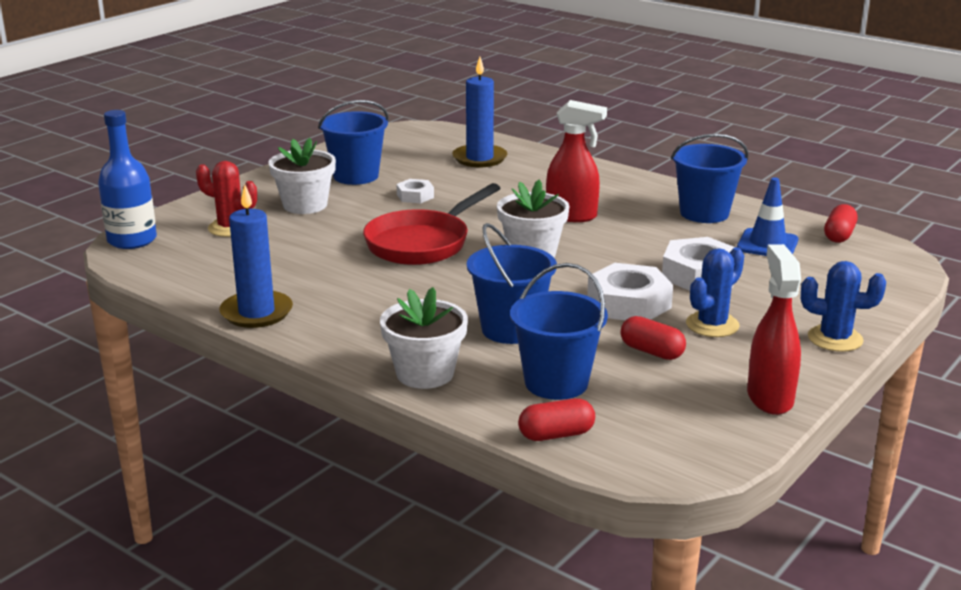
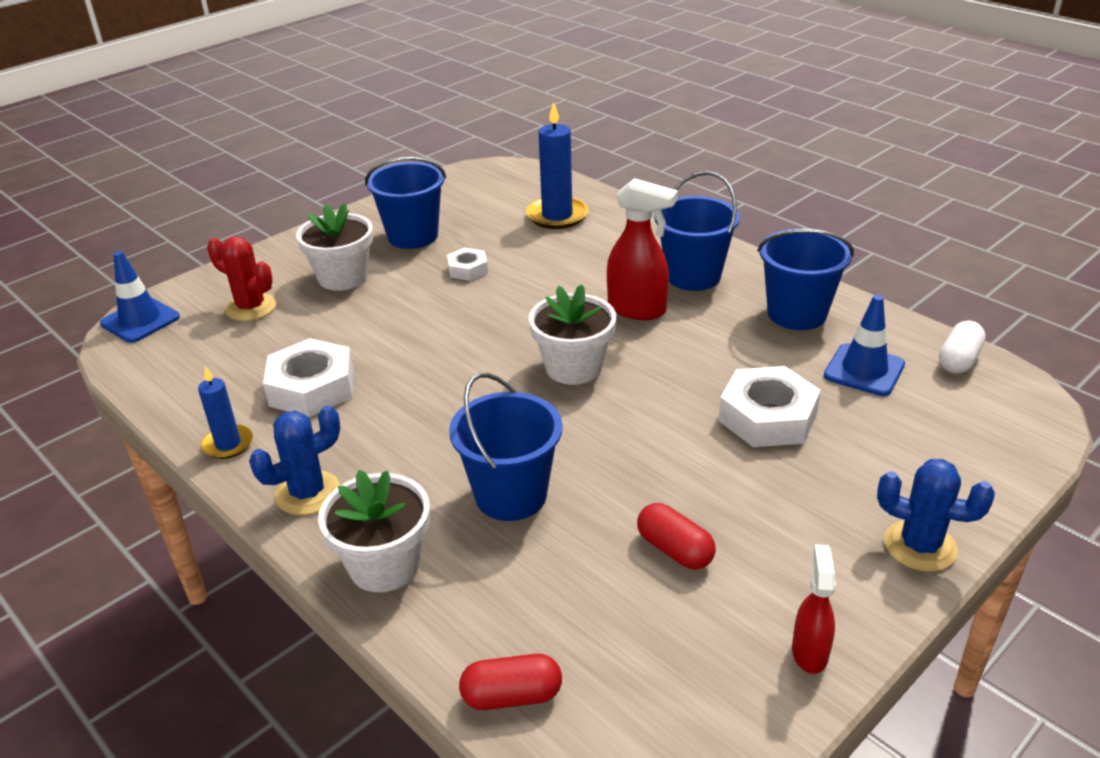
camera: 10 degrees right, 10 degrees up
blue bottle [98,110,157,249] -> blue traffic cone [100,251,180,343]
blue candle [219,185,293,328] -> blue candle [198,366,253,459], size x0.60
red pan [363,183,500,265] -> none
blue bucket [510,263,608,400] -> blue bucket moved to [654,171,740,291]
white nut [587,263,673,320] -> white nut moved to [263,338,354,417]
blue cactus [686,247,744,337] -> blue cactus moved to [249,405,340,515]
red spray bottle [747,244,801,415] -> red spray bottle [792,545,836,674], size x0.61
red capsule [824,204,857,243] -> white capsule [939,321,986,374]

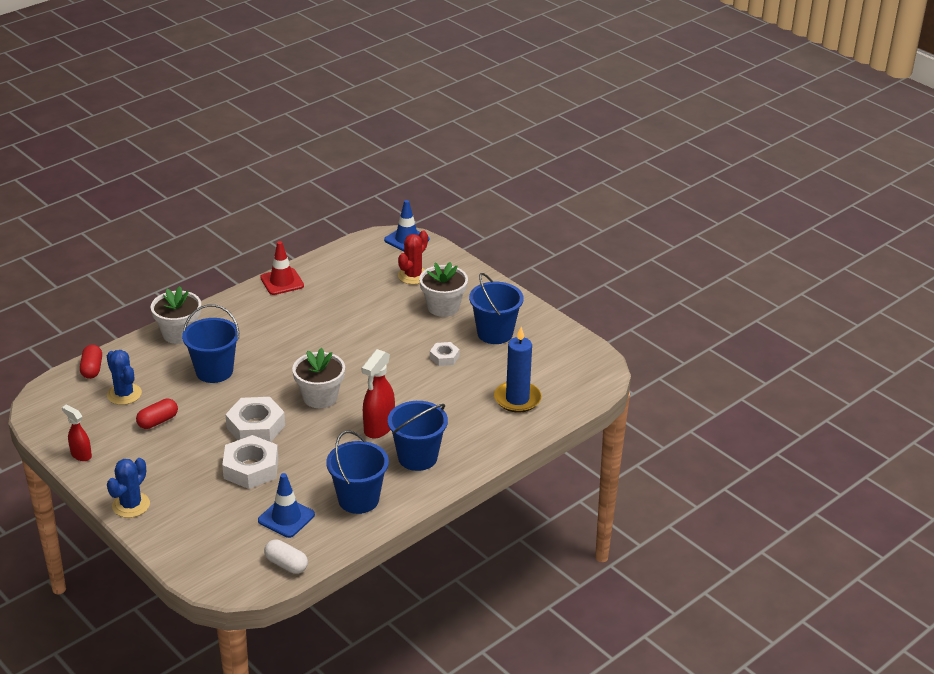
camera: 90 degrees right, 0 degrees up
blue candle [198,366,253,459] -> red traffic cone [260,241,304,295]
blue cactus [249,405,340,515] -> blue cactus moved to [107,350,142,405]
white nut [263,338,354,417] -> white nut moved to [225,397,285,442]
red spray bottle [792,545,836,674] -> red spray bottle turned 150 degrees counterclockwise [62,404,92,461]

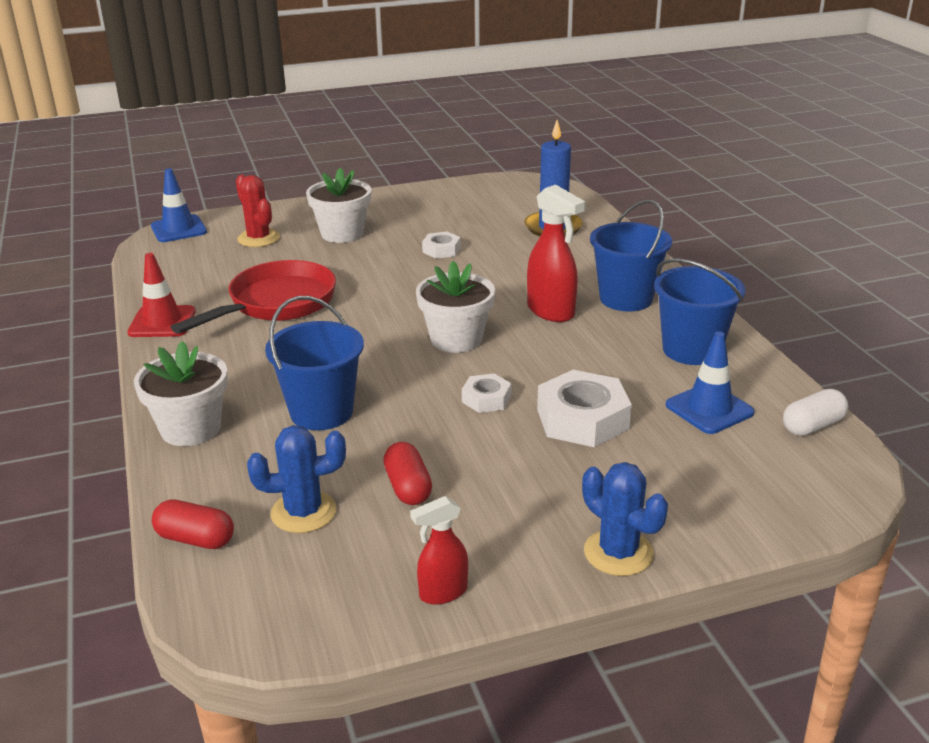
camera: 65 degrees left, 5 degrees down
white nut [225,397,285,442] -> white nut [462,373,512,413], size x0.55
blue bucket [469,273,524,344] -> none
none -> red pan [171,260,336,334]

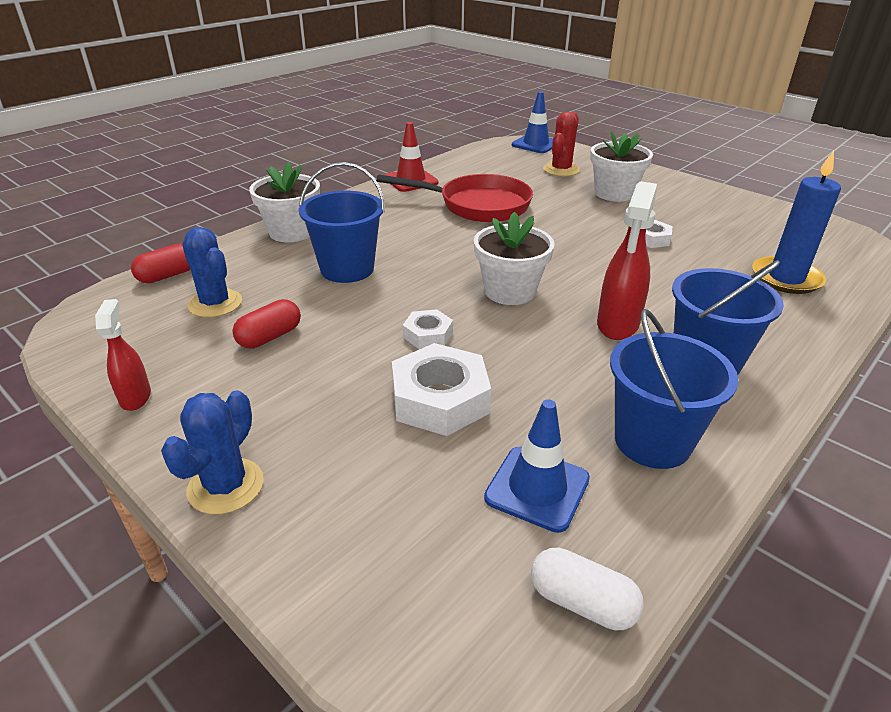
camera: 60 degrees right, 5 degrees up
red capsule [152,499,234,549] -> red capsule turned 60 degrees clockwise [131,243,191,283]
red spray bottle [410,496,468,605] -> red spray bottle turned 45 degrees clockwise [95,299,151,411]

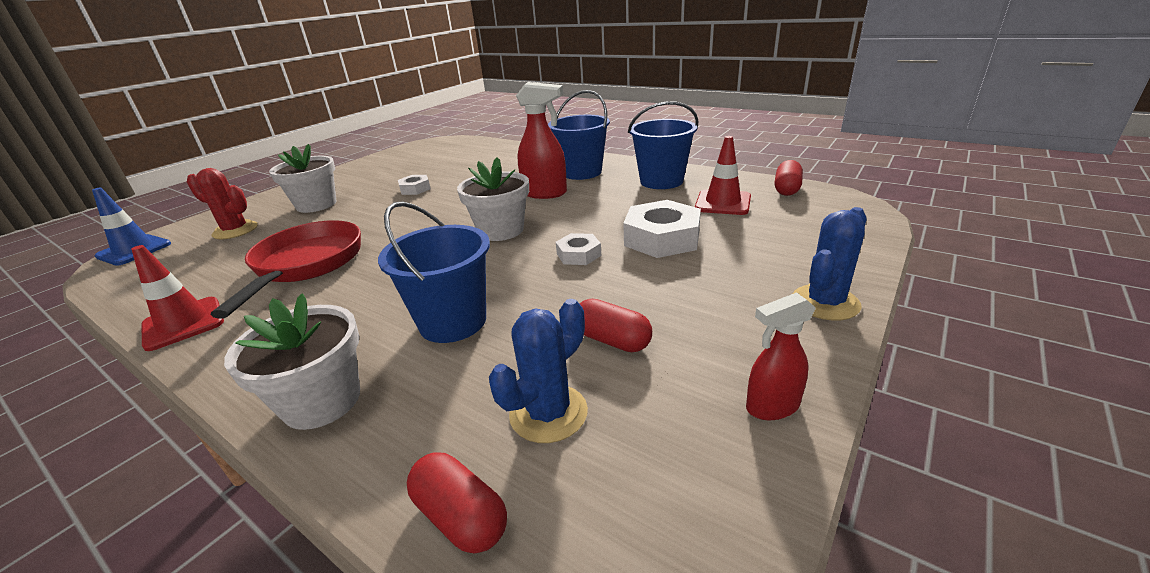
camera: 95 degrees left, 5 degrees down
blue cactus [161,390,264,515] -> blue cactus turned 60 degrees counterclockwise [793,207,867,320]
blue traffic cone [484,399,590,533] -> red traffic cone [695,136,751,215]
white capsule [531,547,644,630] -> red capsule [775,160,803,196]
blue candle [752,151,841,294] -> none

